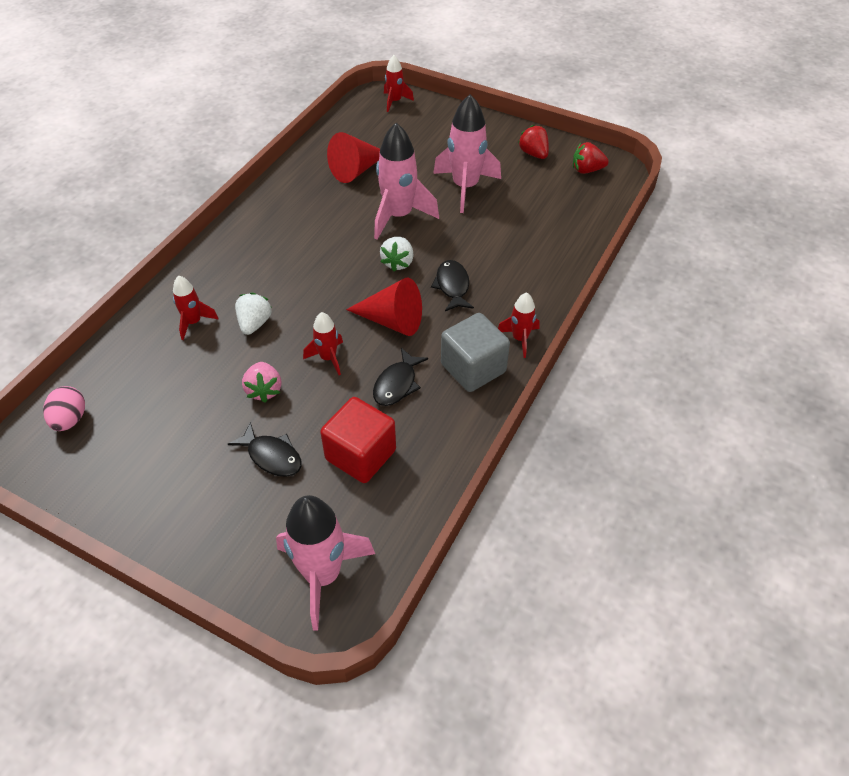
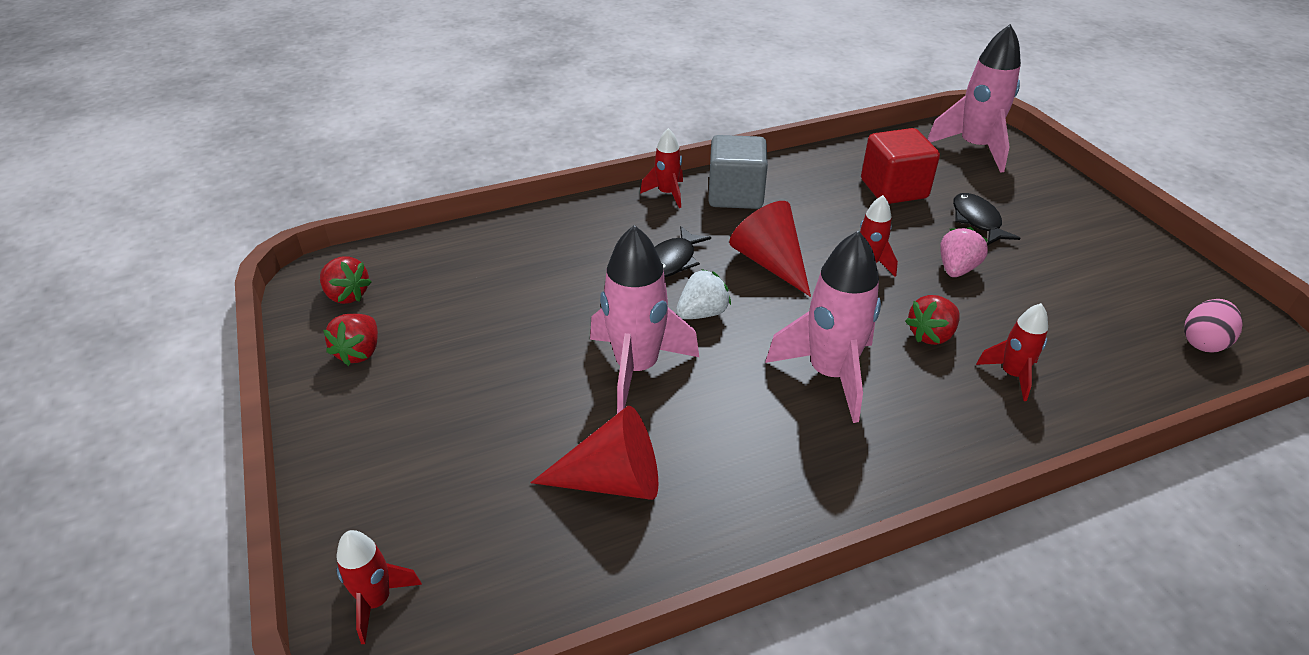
camera: 140 degrees left, 10 degrees down
white strawberry [235,293,272,335] -> red strawberry [905,295,960,345]
black fish [373,348,428,406] -> none
pink rocket [433,94,501,213] -> pink rocket moved to [765,231,881,423]

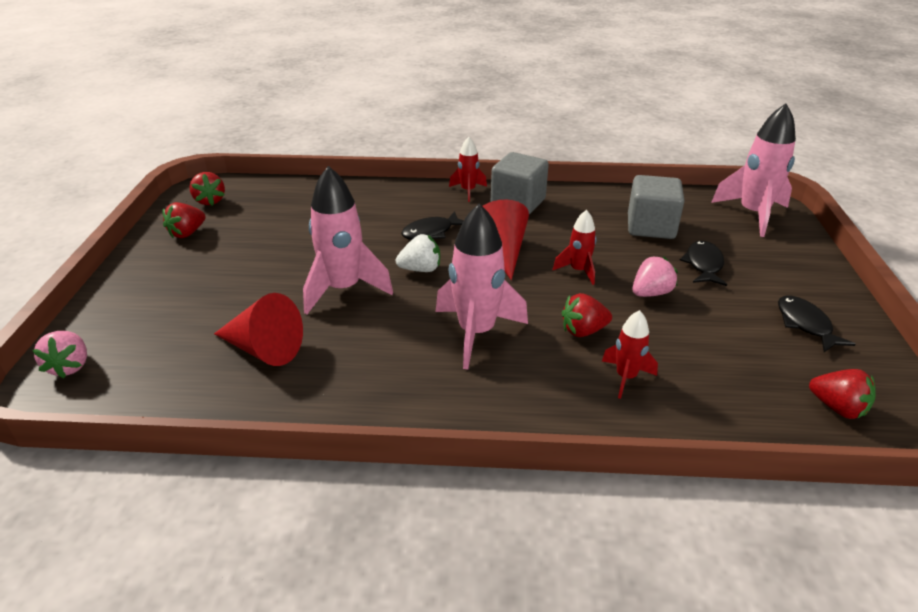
camera: 25 degrees right, 5 degrees down
red rocket [337,530,422,644] -> pink strawberry [32,331,87,378]
red cube [861,128,940,204] -> grey cube [628,175,684,239]
pink egg [1184,299,1243,353] -> red strawberry [809,369,875,419]
none -> black fish [778,296,856,352]

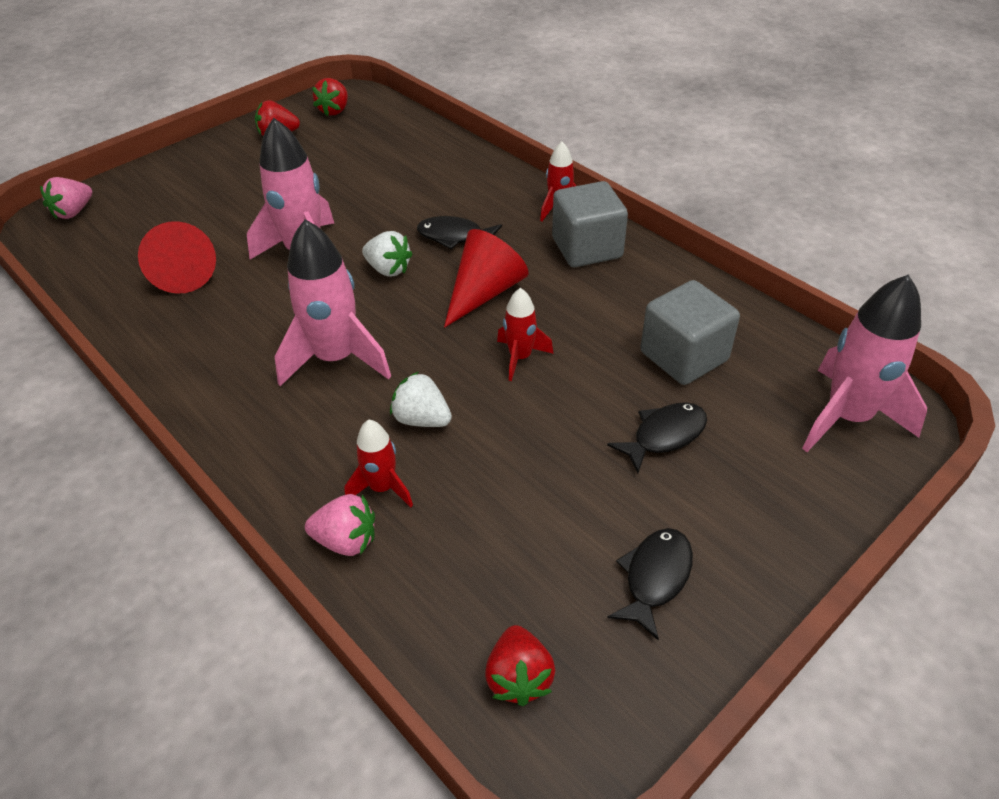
camera: 45 degrees right, 10 degrees up
red strawberry [562,293,612,337] -> white strawberry [390,372,452,427]
pink strawberry [633,256,678,297] -> pink strawberry moved to [305,494,375,556]

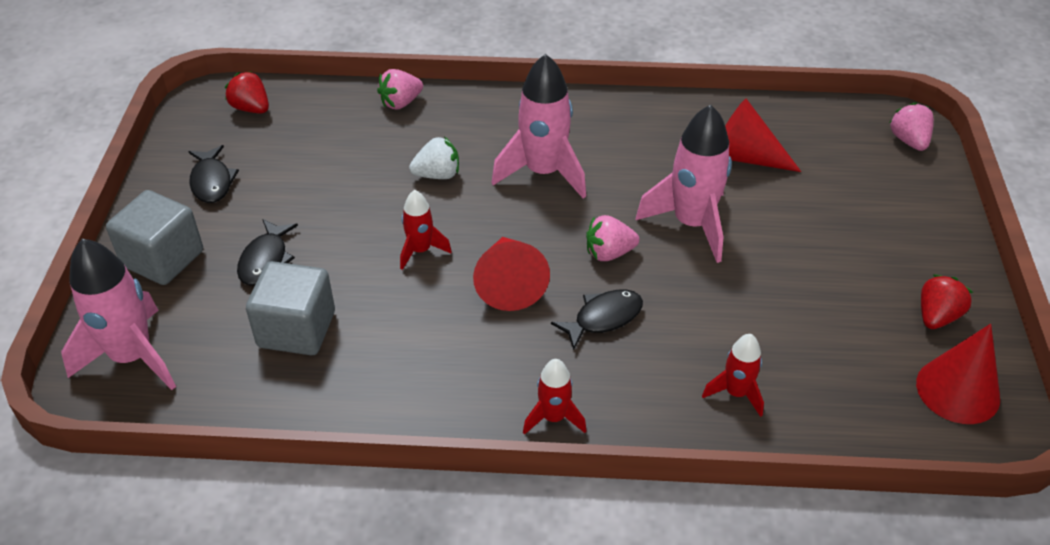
camera: 135 degrees right, 0 degrees up
red strawberry [312,78,348,116] -> red cone [916,324,1000,424]
red rocket [344,420,413,507] -> red rocket moved to [702,334,764,417]
white strawberry [362,231,413,277] -> pink strawberry [586,215,639,261]
grey cube [552,181,628,267] -> grey cube moved to [106,190,203,285]

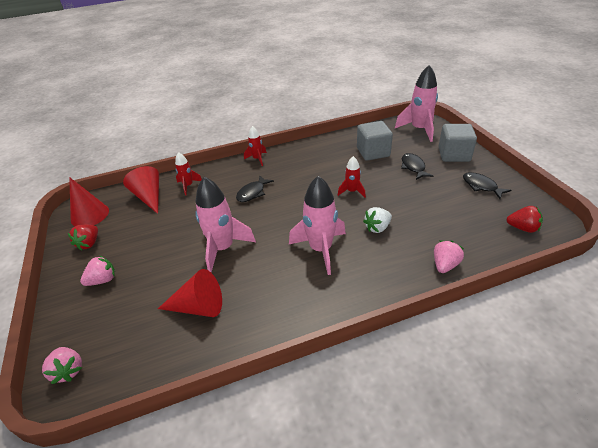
camera: 160 degrees right, 5 degrees down
red cone [473,237,550,311] -> red cone moved to [123,166,159,214]
pink strawberry [586,215,639,261] -> pink strawberry moved to [80,256,115,286]

